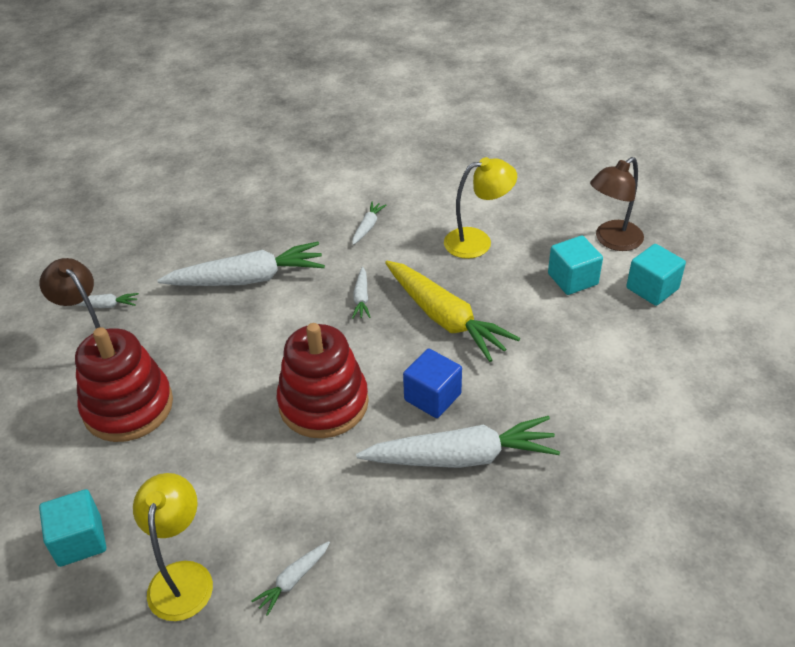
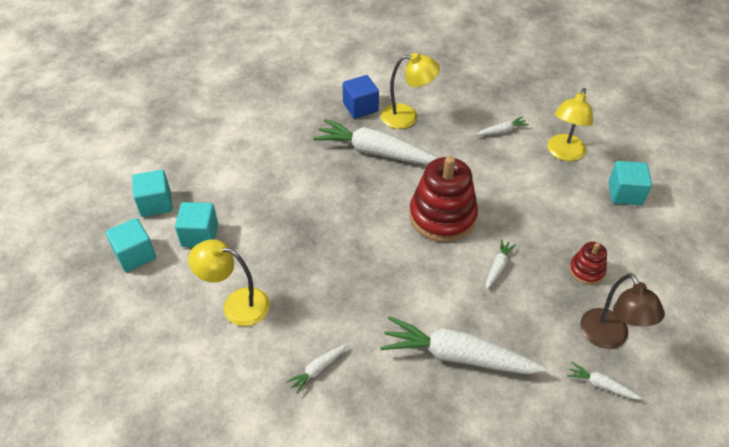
camera: 155 degrees left, 5 degrees up
red stacking toy [75,327,173,442] -> red stacking toy [569,242,607,285], size x0.49
white carrot [352,267,371,319] -> white carrot moved to [486,239,516,290]
yellow carrot [385,261,520,362] -> none
blue cube [403,349,462,418] -> blue cube moved to [343,75,379,119]
brown lamp [590,157,644,251] -> turquoise cube [106,218,156,272]
none -> yellow lamp [381,53,440,129]

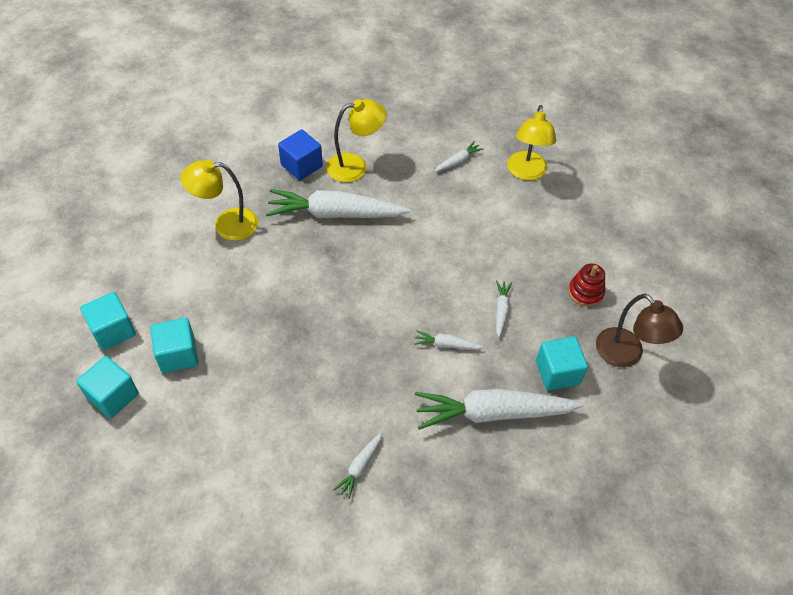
camera: 20 degrees left, 5 degrees up
yellow lamp [188,239,270,326] -> yellow lamp moved to [181,160,258,241]
red stacking toy [409,156,478,242] -> none
white carrot [567,362,643,400] -> white carrot moved to [414,330,484,350]
turquoise cube [608,161,652,205] -> turquoise cube moved to [536,336,588,390]

